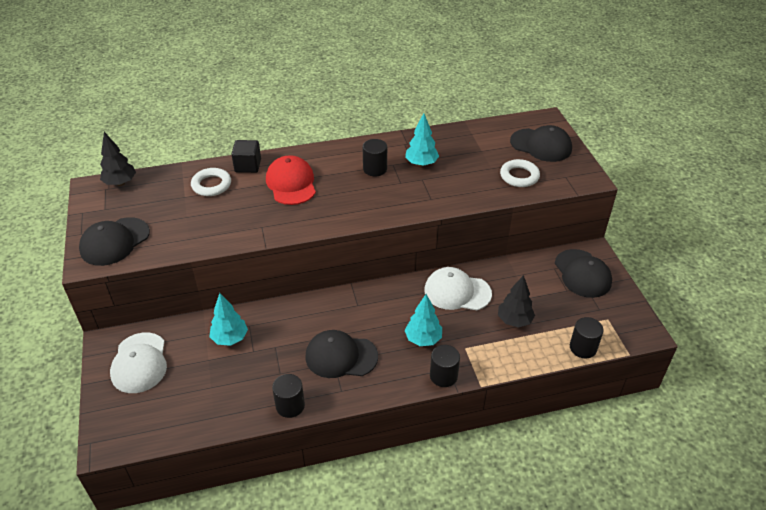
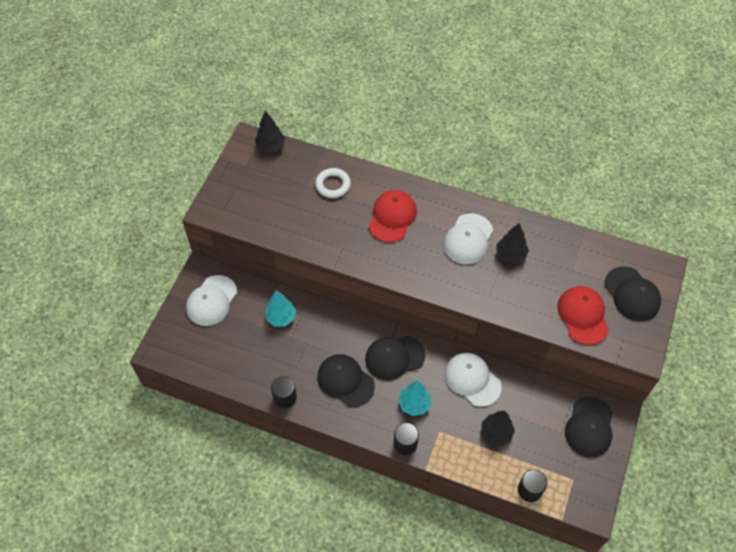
camera: 35 degrees right, 15 degrees up
black cap [79,217,150,266] -> black cap moved to [365,336,425,380]
black cube [231,140,261,173] -> none
black cylinder [362,139,387,176] -> white cap [443,213,493,265]
turquoise tree [405,113,439,166] -> black tree [496,223,529,264]
white ring [500,159,540,187] -> red cap [557,286,609,345]

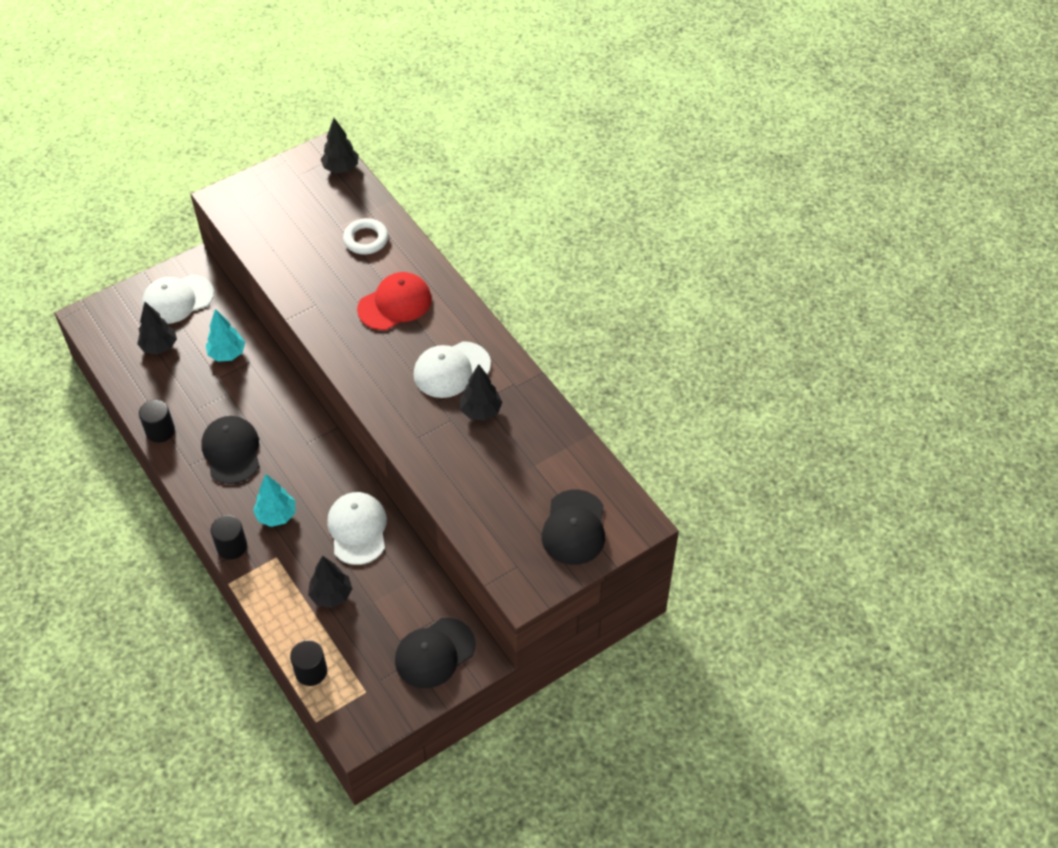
camera: 35 degrees right, 5 degrees down
black cap [365,336,425,380] -> none
red cap [557,286,609,345] -> none
none -> black tree [137,302,177,355]

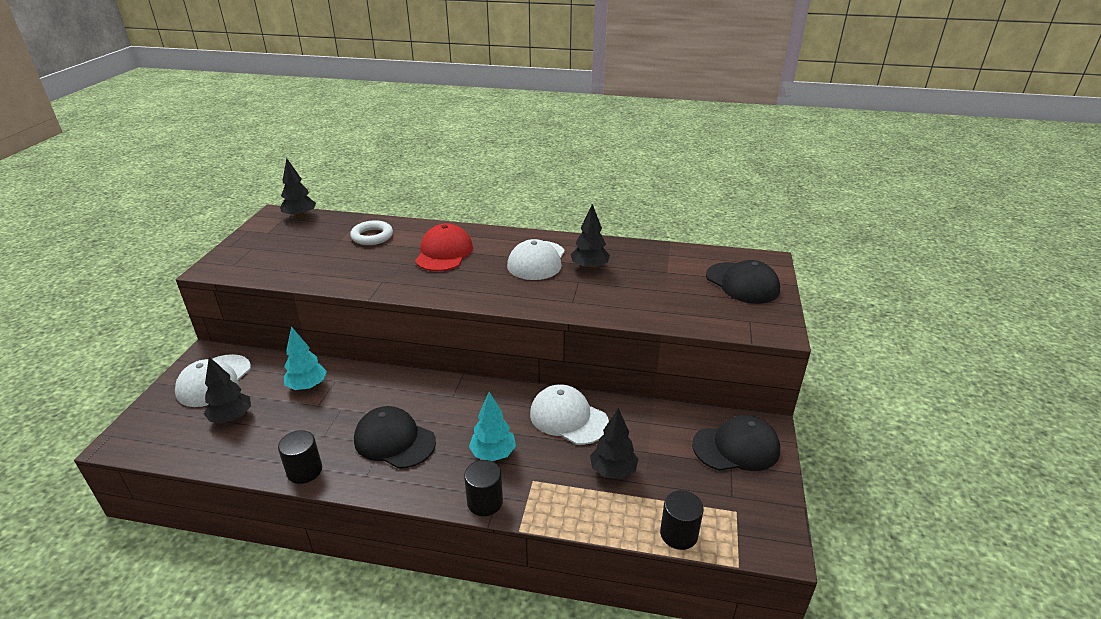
camera: 45 degrees left, 20 degrees down
black cap [395,618,475,688] -> black cap turned 105 degrees counterclockwise [692,415,780,471]

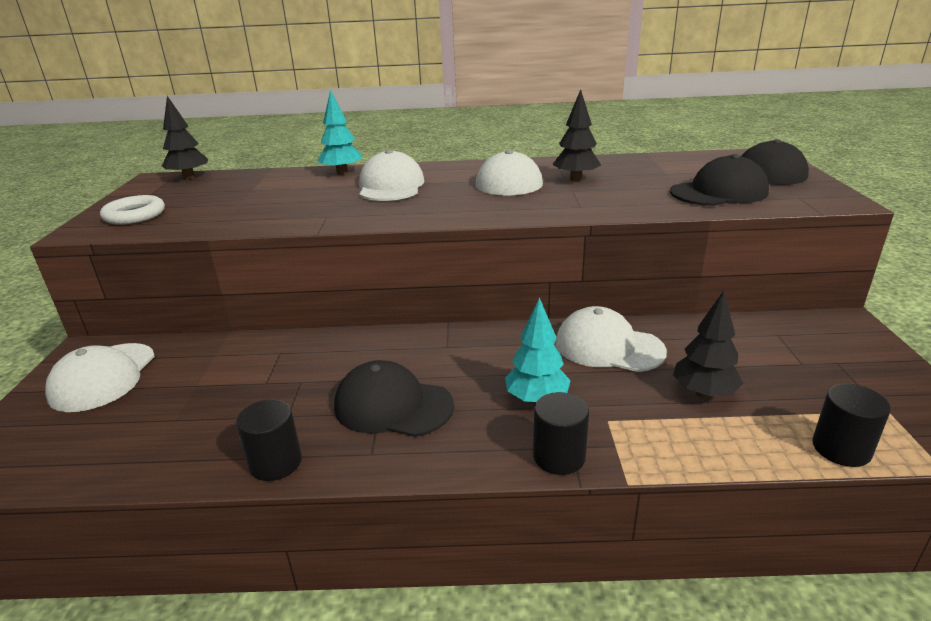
camera: 10 degrees left, 5 degrees down
black tree [204,357,251,423] -> none
turquoise tree [284,326,327,390] -> turquoise tree moved to [317,90,362,175]
white ring [350,220,393,245] -> white ring moved to [100,195,165,225]
red cap [415,223,473,271] -> white cap [359,150,425,201]
black cap [692,415,780,471] -> black cap moved to [670,154,769,206]

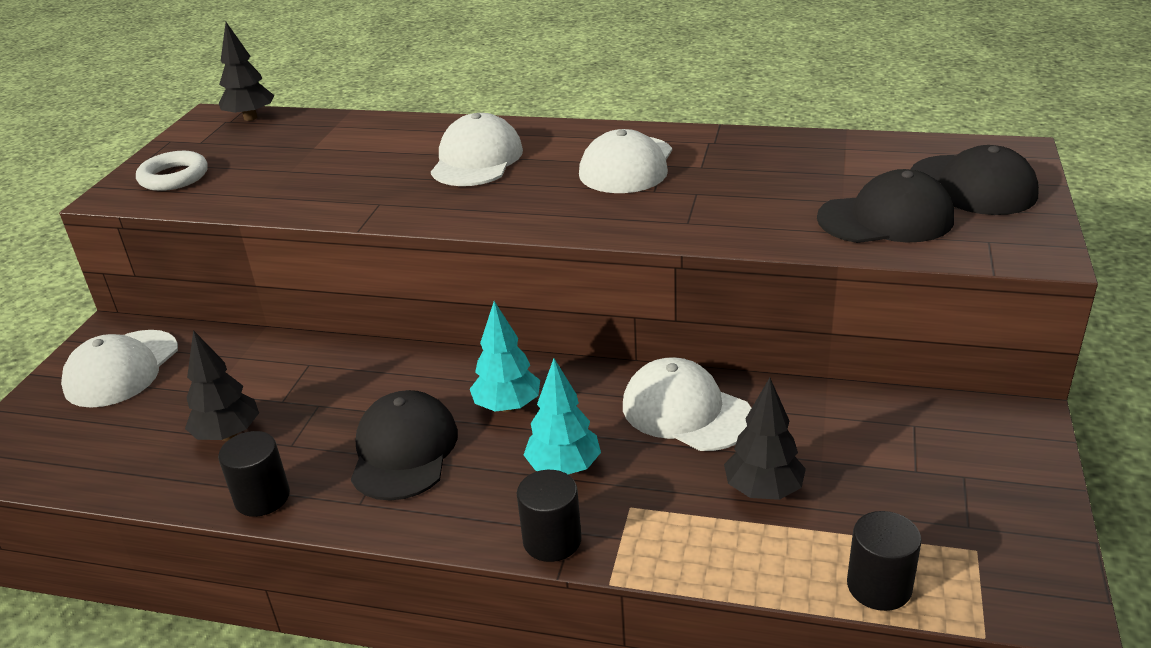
camera: 15 degrees right, 5 degrees up
turquoise tree [317,90,362,175] -> turquoise tree moved to [470,301,540,412]
black cap [334,360,454,437] -> black cap turned 60 degrees clockwise [351,390,458,501]
black tree [552,89,601,181] -> black tree moved to [185,330,259,441]

